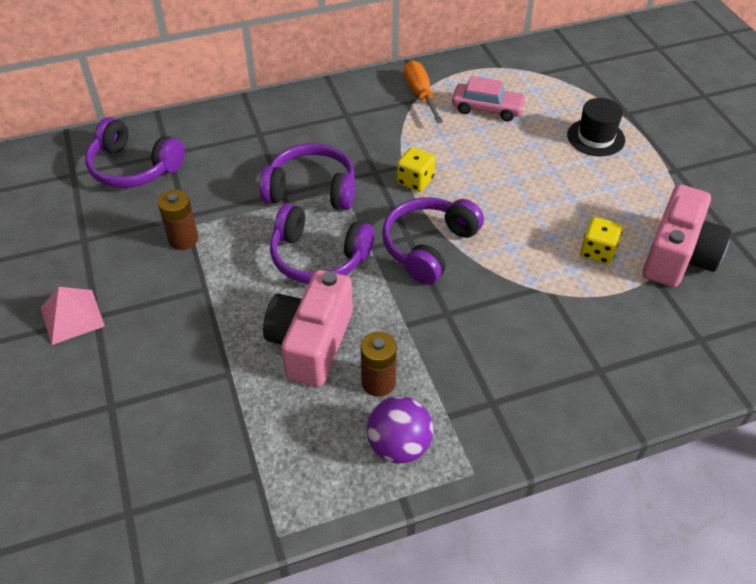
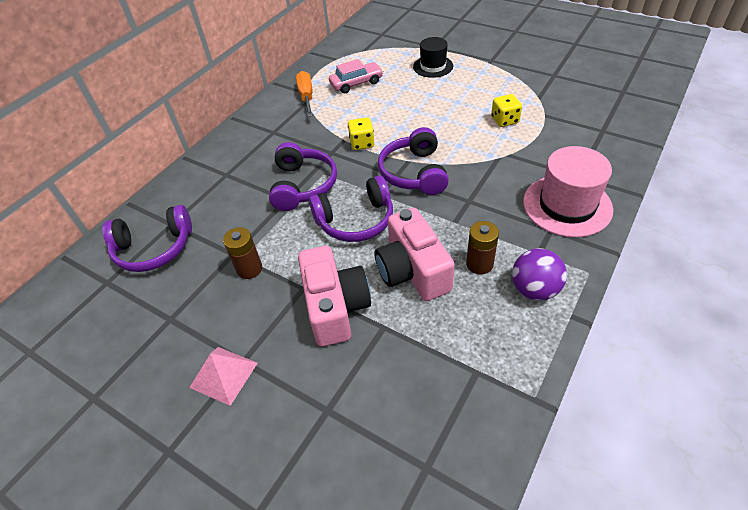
camera: 35 degrees left, 0 degrees up
purple headphones [259,143,355,210] -> purple headphones turned 120 degrees clockwise [269,142,337,211]
orange screwdriver [404,60,443,123] -> orange screwdriver turned 45 degrees clockwise [296,71,313,117]
pink camera [642,184,731,287] -> pink camera moved to [298,246,371,347]
none -> pink hat [523,146,613,238]

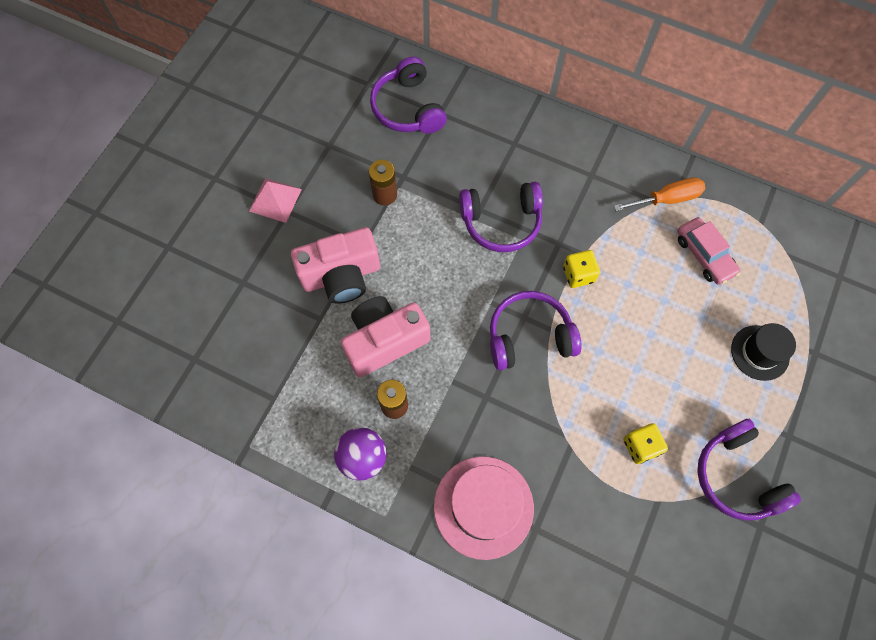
camera: 80 degrees right, 20 degrees up
purple headphones [309,175,393,242] -> purple headphones moved to [697,419,801,521]

